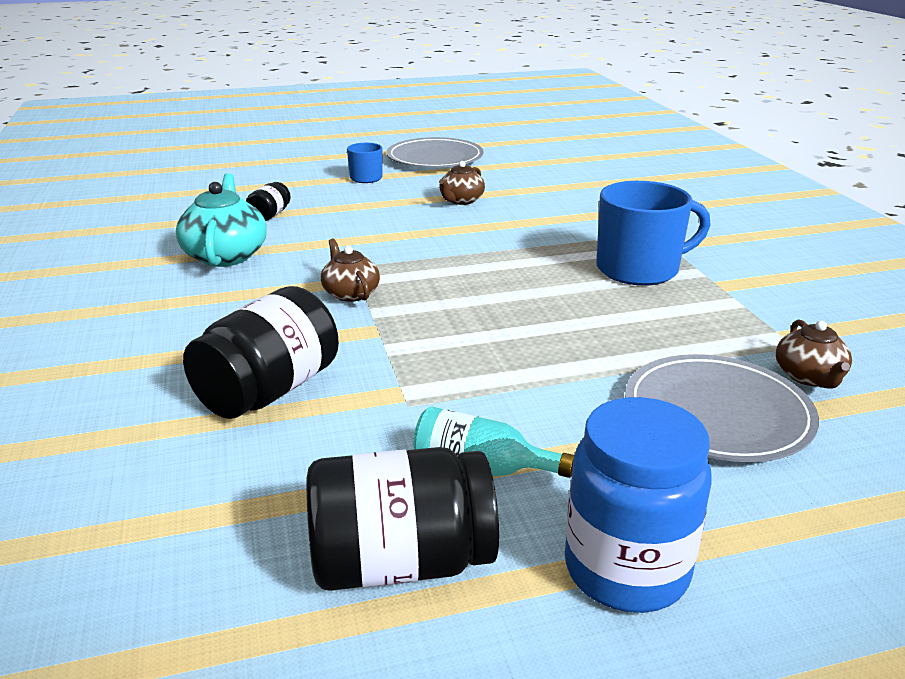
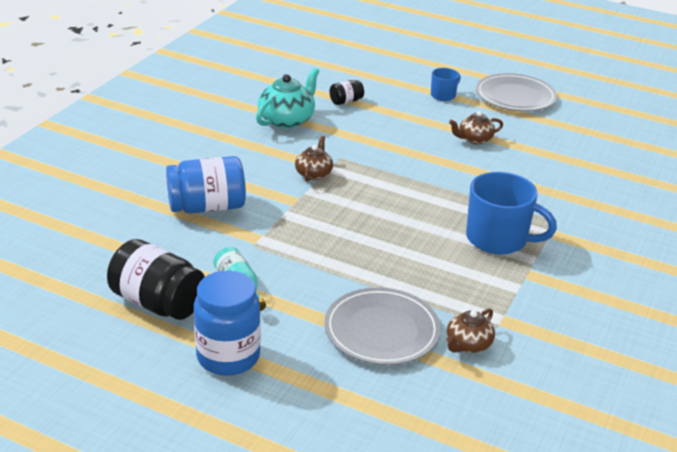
camera: 40 degrees right, 5 degrees up
black jar [183,286,339,419] -> blue jar [166,156,246,213]

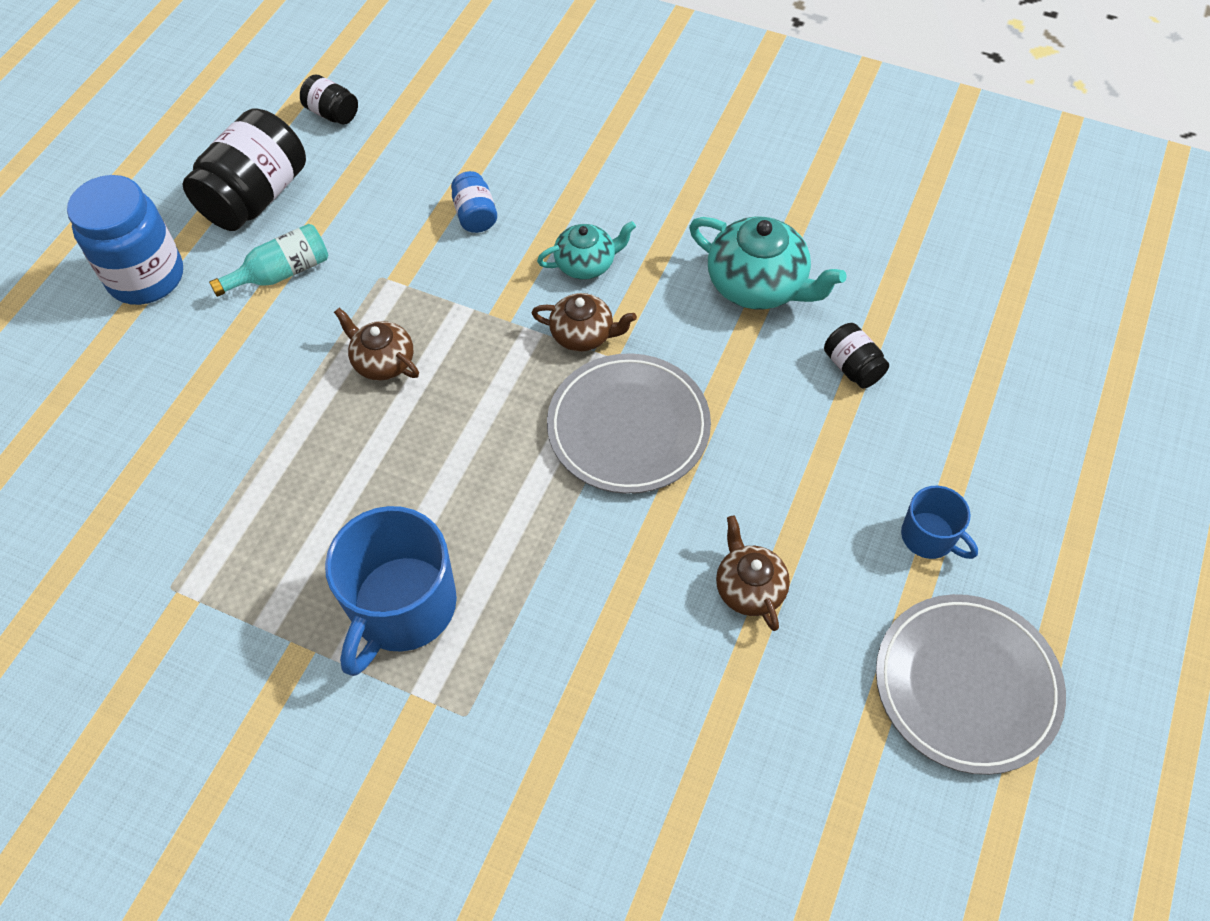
camera: 90 degrees right, 25 degrees up
blue jar [166,156,246,213] -> blue jar [451,171,497,233], size x0.49
grey plate [324,287,441,365] -> grey plate moved to [547,353,711,494]
brown teapot [447,308,495,353] -> brown teapot moved to [334,308,419,381]
none -> black jar [300,75,358,125]
none -> turquoise teapot [537,221,636,279]

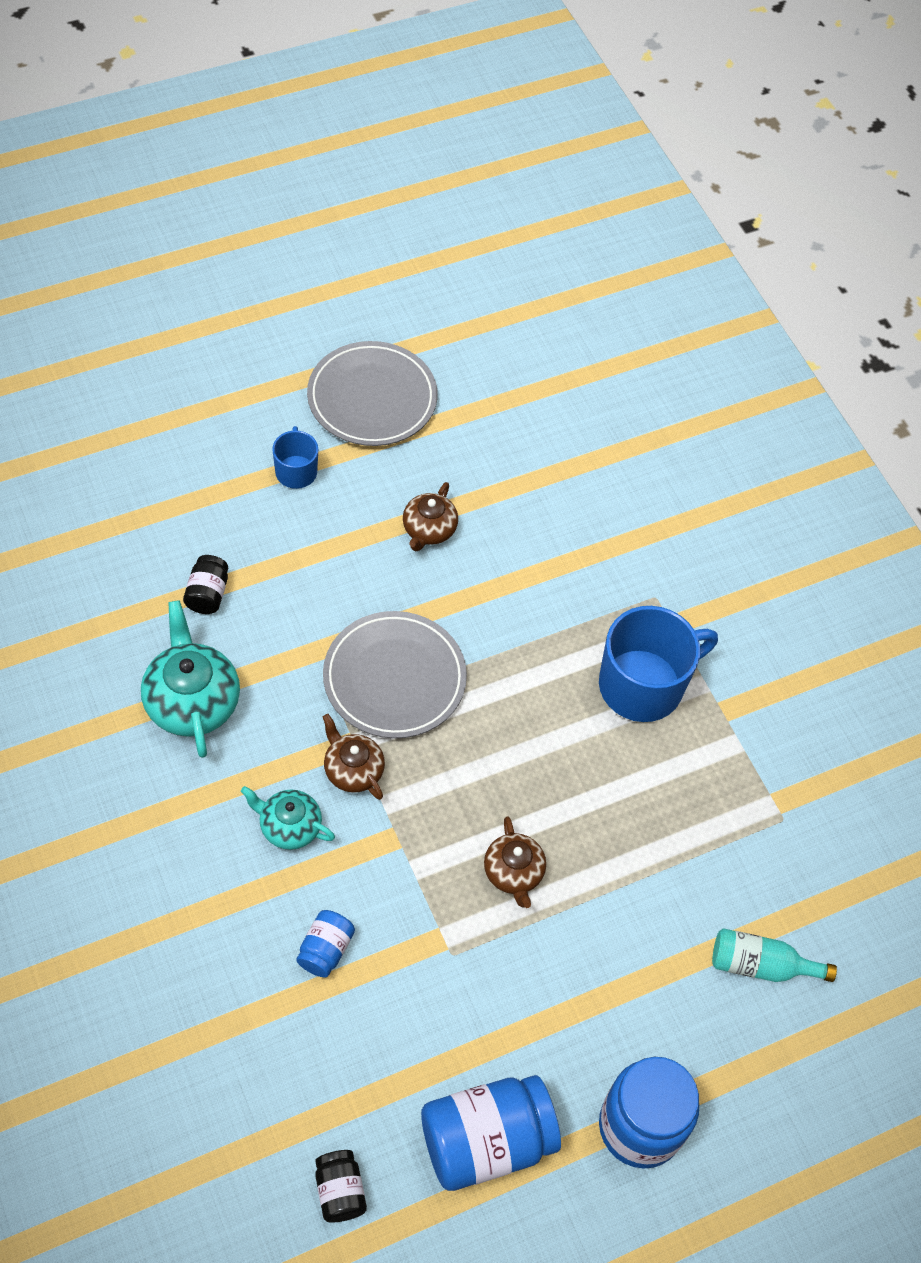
camera: 145 degrees left, 0 degrees up
black jar [182,108,306,231] -> blue jar [421,1075,561,1191]
turquoise bottle [209,224,328,297] -> turquoise bottle moved to [712,928,837,982]

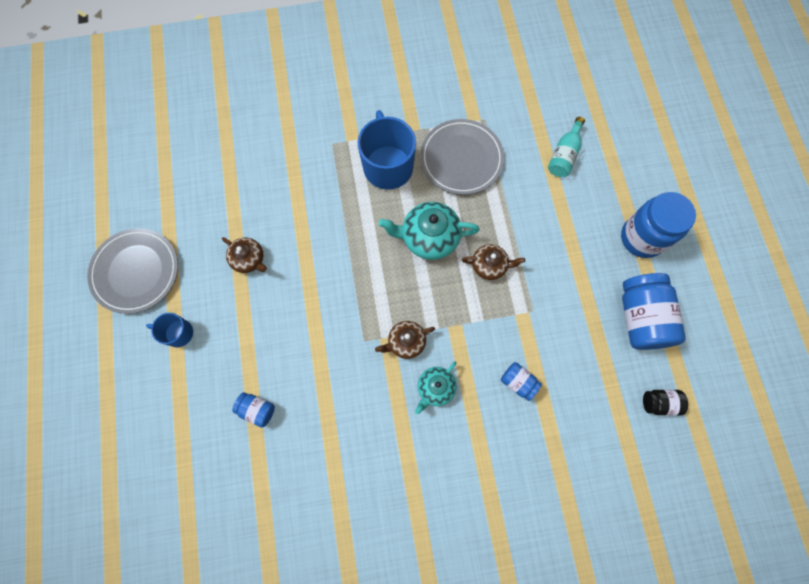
camera: 70 degrees left, 15 degrees up
turquoise teapot [141,600,240,758] -> turquoise teapot moved to [379,202,480,260]
black jar [183,555,228,614] -> blue jar [232,392,275,428]
grey plate [323,611,467,738] -> grey plate moved to [420,119,504,195]

